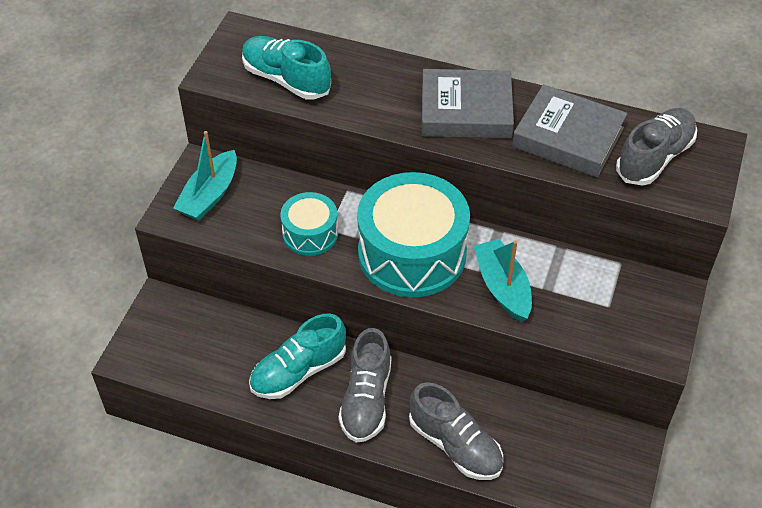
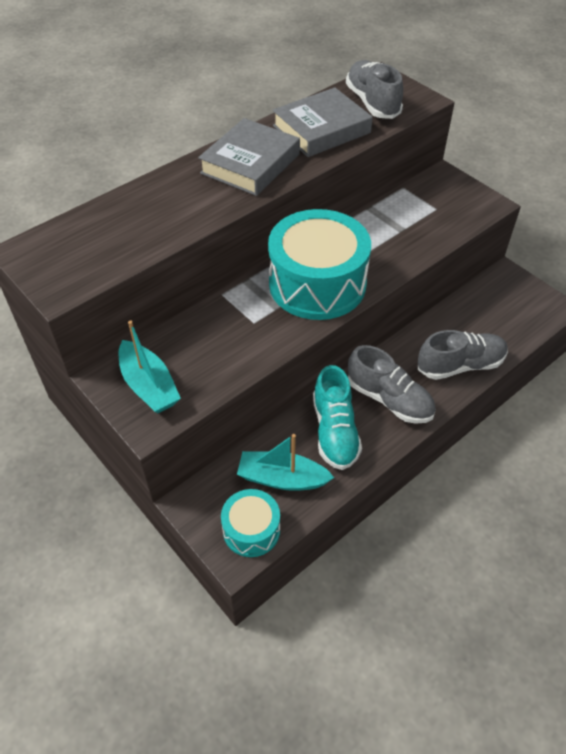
camera: 60 degrees left, 0 degrees up
turquoise shoe [242,36,331,100] -> none
turquoise drum [281,192,338,256] -> turquoise drum moved to [221,489,280,557]
turquoise boat [474,239,532,322] -> turquoise boat moved to [237,434,335,491]

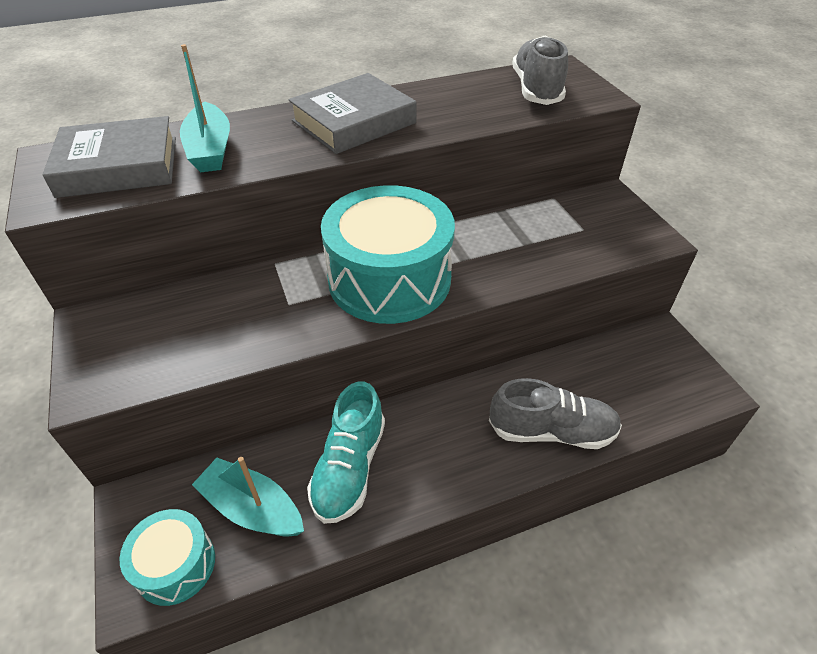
camera: 20 degrees right, 5 degrees down
turquoise boat [118,321,181,413] -> turquoise boat moved to [180,44,230,172]
grey book [273,87,373,157] -> grey book moved to [42,116,176,198]
grey shoe [348,345,436,424] -> none

